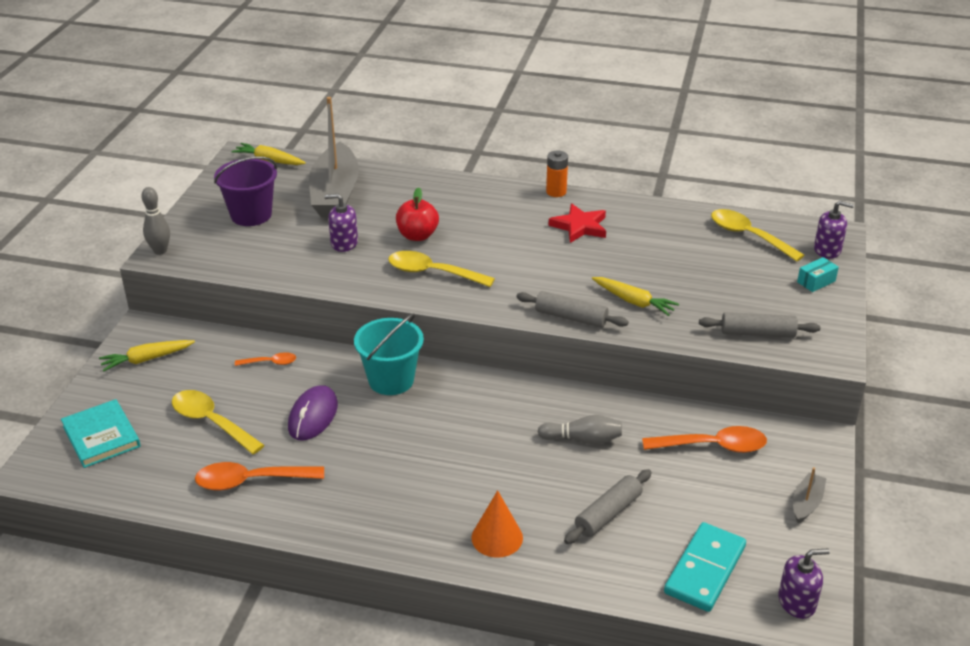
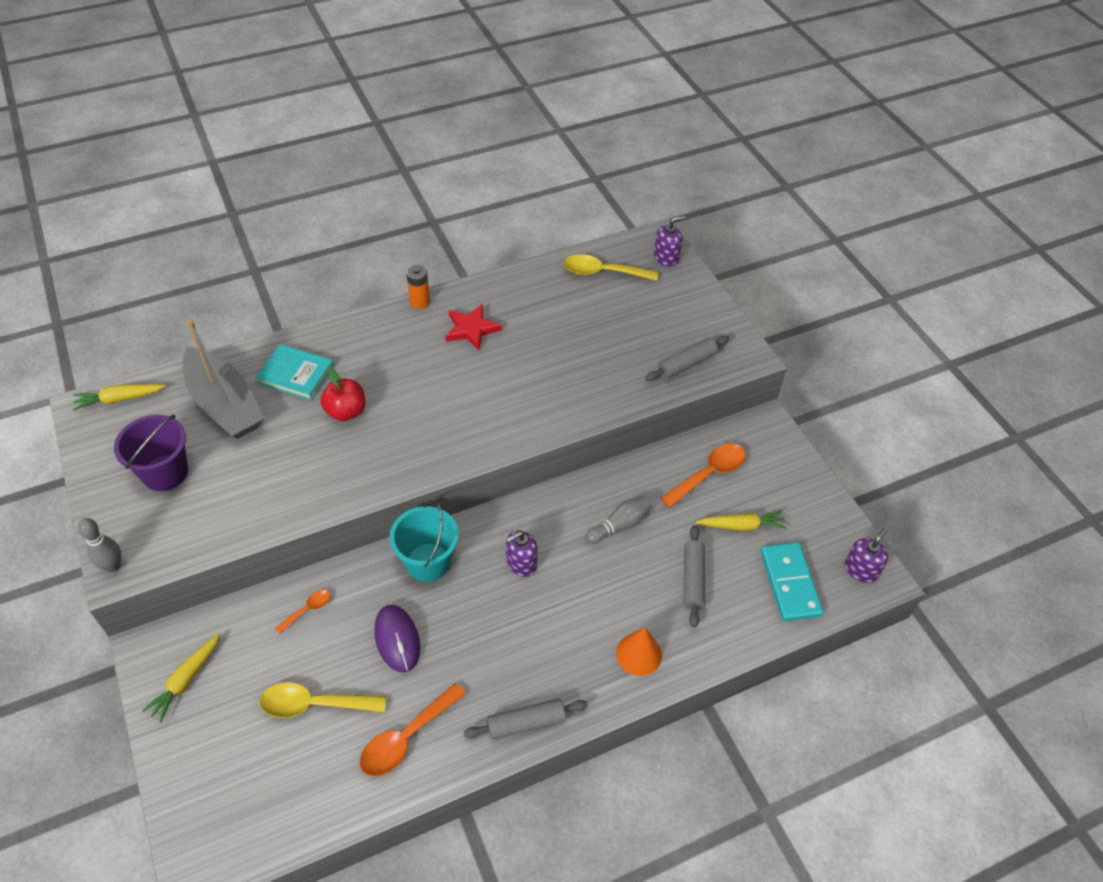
camera: 40 degrees left, 15 degrees up
turquoise book [61,399,141,468] -> turquoise book moved to [255,344,334,400]
purple soap dispenser [324,194,358,252] -> purple soap dispenser moved to [506,530,538,577]
yellow spoon [388,251,495,287] -> none
grey rolling pin [516,291,629,328] -> grey rolling pin moved to [464,698,588,740]
yellow carrot [592,277,679,316] -> yellow carrot moved to [695,510,787,531]
grey boat [793,467,827,523] -> none
turquoise box [797,257,839,292] -> none

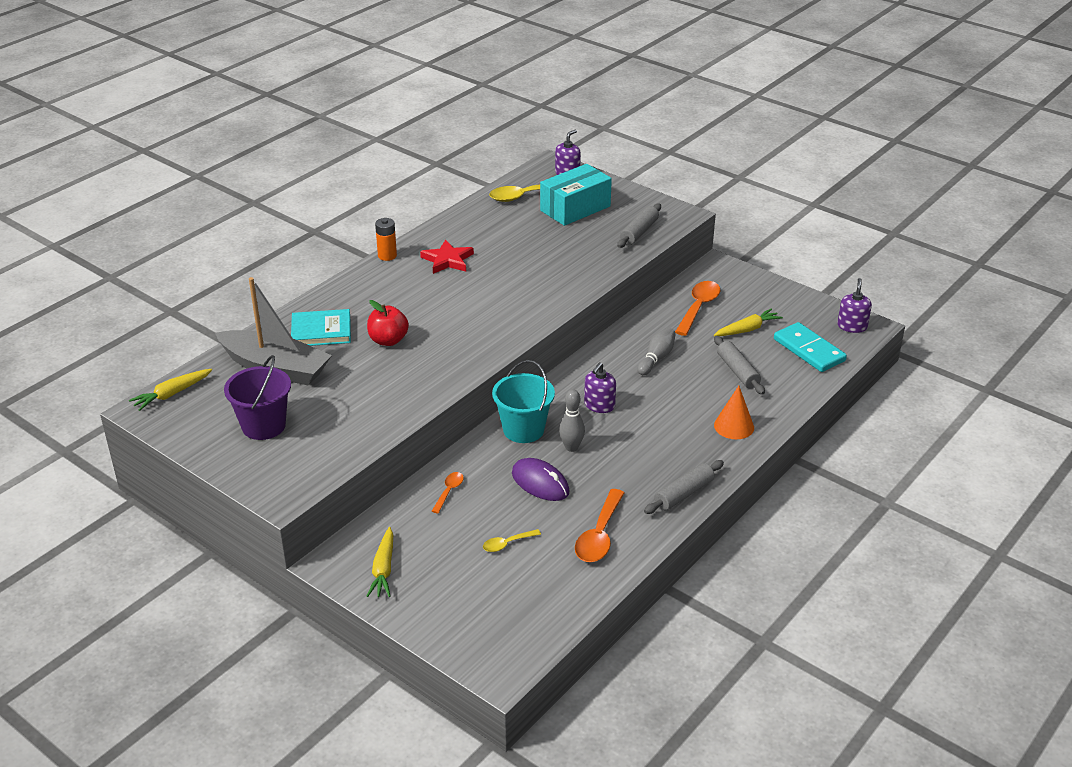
camera: 25 degrees left, 15 degrees down
grey bowling pin [78,518,121,572] -> grey bowling pin moved to [559,389,585,452]
yellow spoon [260,682,386,718] -> yellow spoon [483,529,541,552], size x0.54
none -> turquoise box [540,164,612,226]

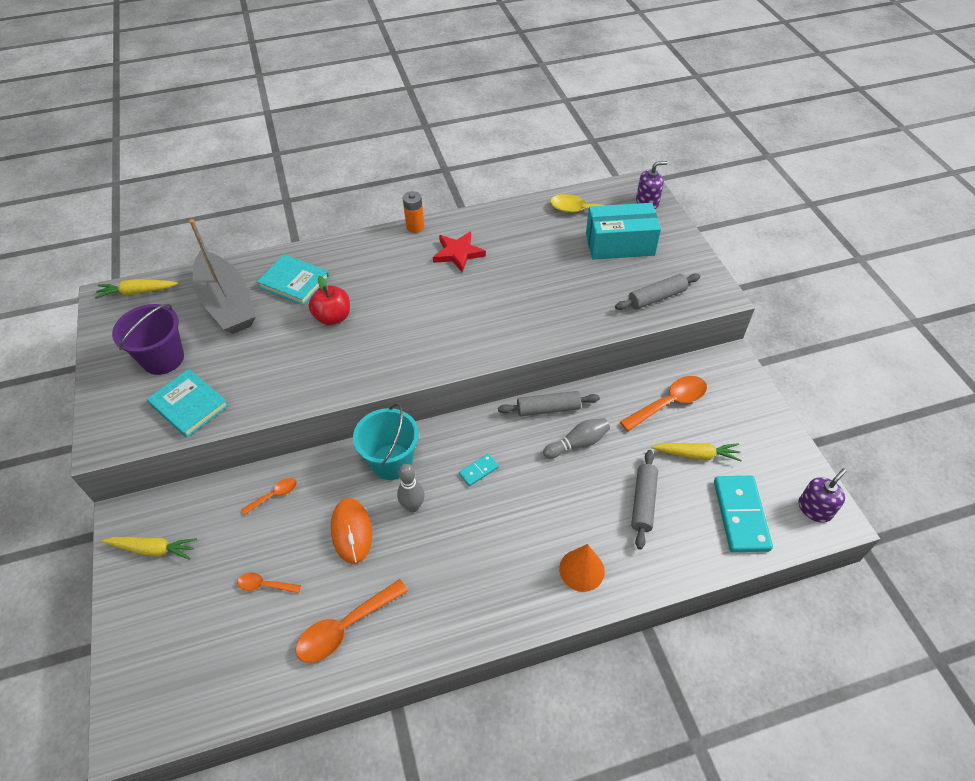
camera: 35 degrees right, 15 degrees up
yellow carrot [367,527,393,597] -> yellow carrot turned 120 degrees counterclockwise [102,537,197,560]
yellow spoon [483,529,541,552] -> orange spoon [237,573,301,593]
purple mouse [512,458,570,501] -> orange mouse [331,498,372,564]
purple soap dispenser [584,362,616,413] -> turquoise domino [459,454,499,486]
grey rolling pin [644,460,724,514] -> grey rolling pin moved to [498,391,600,416]
none -> turquoise book [147,369,229,438]

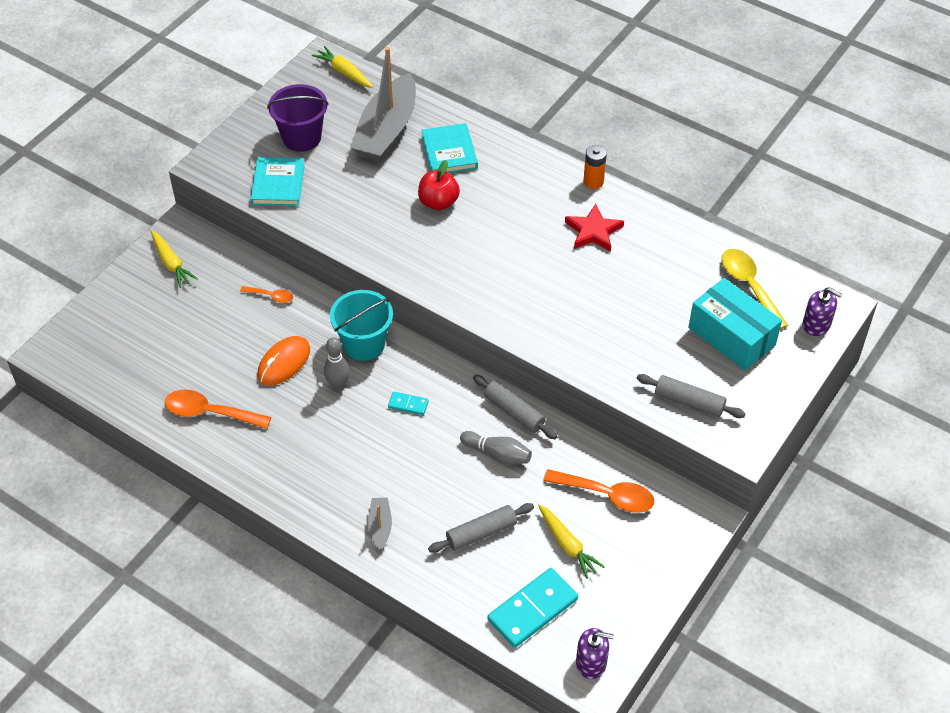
camera: 50 degrees right, 0 degrees up
orange spoon [237,573,301,593] -> none
orange cone [559,544,605,592] -> grey boat [368,498,392,550]

